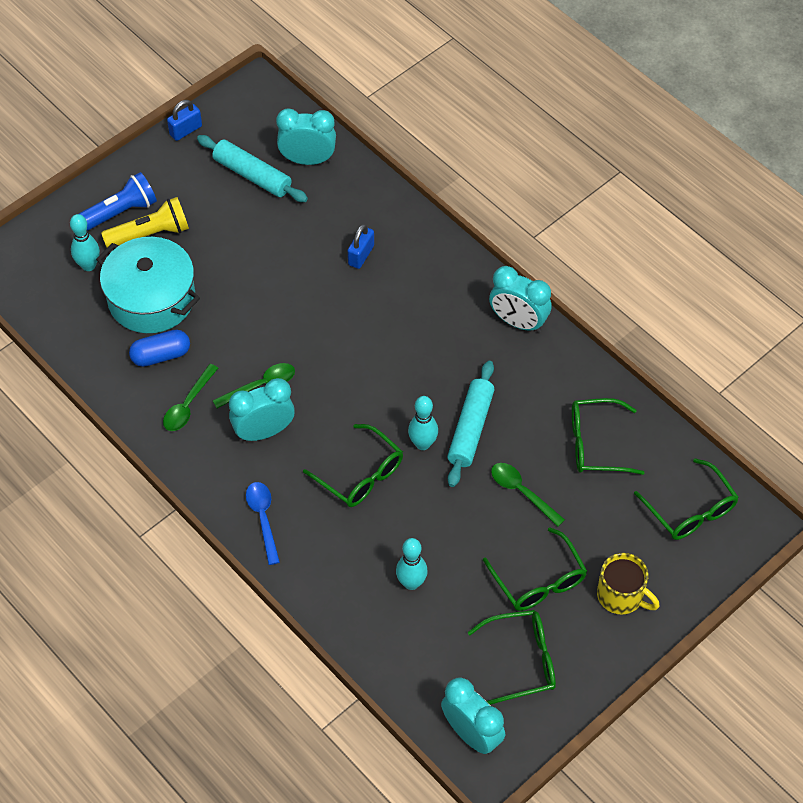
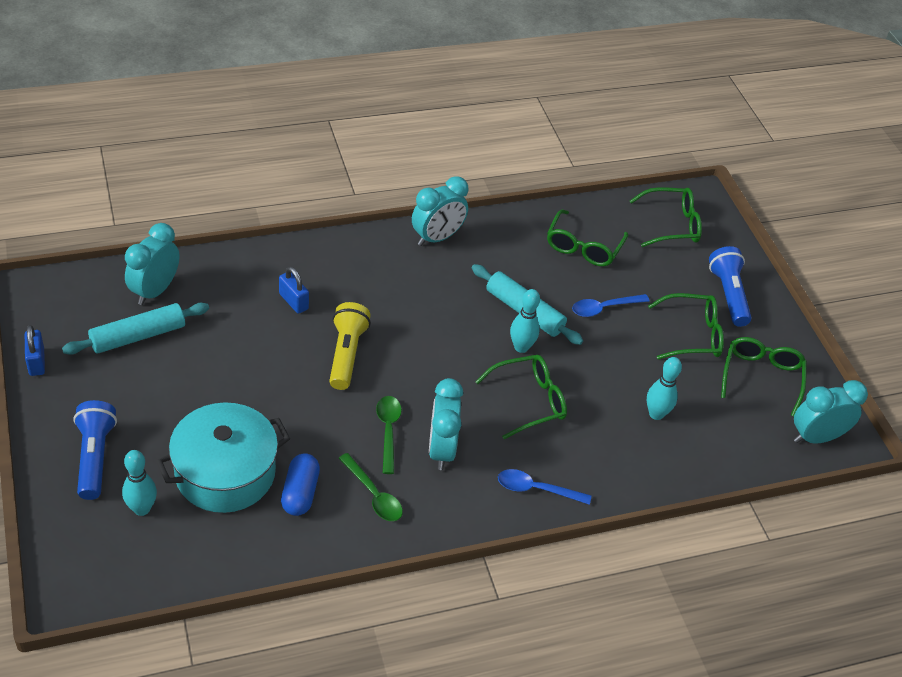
camera: 70 degrees left, 10 degrees down
yellow flashlight [101,197,189,248] -> yellow flashlight moved to [329,302,371,390]
green spoon [491,463,565,527] -> blue spoon [572,294,650,317]
yellow mug [597,553,660,615] -> blue flashlight [709,246,752,327]

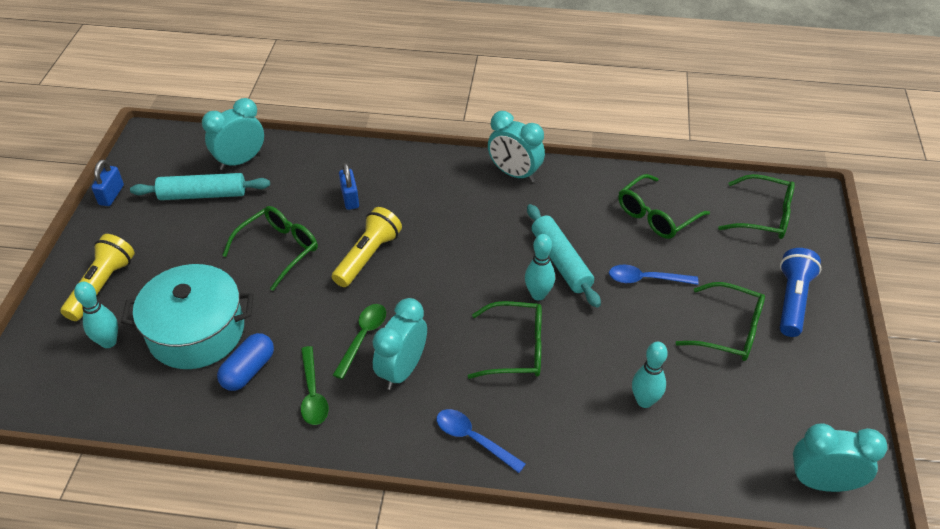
camera: 30 degrees right, 0 degrees up
blue flashlight [73,400,117,500] -> yellow flashlight [60,234,135,321]
turquoise clock [412,177,468,246] -> turquoise clock turned 45 degrees clockwise [488,111,545,183]
green glasses [721,337,807,417] -> green glasses moved to [222,206,318,291]

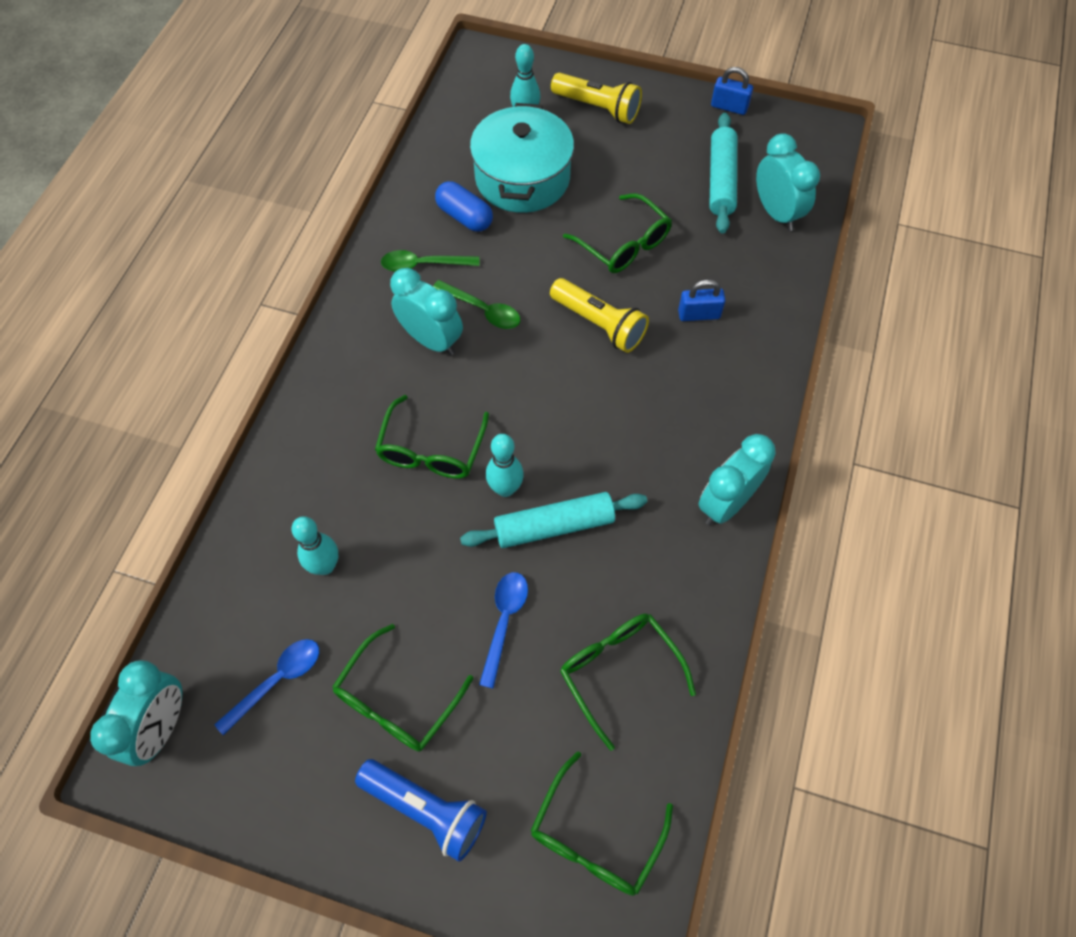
camera: 100 degrees right, 15 degrees up
blue spoon [437,409,526,473] -> blue spoon moved to [214,639,319,736]

